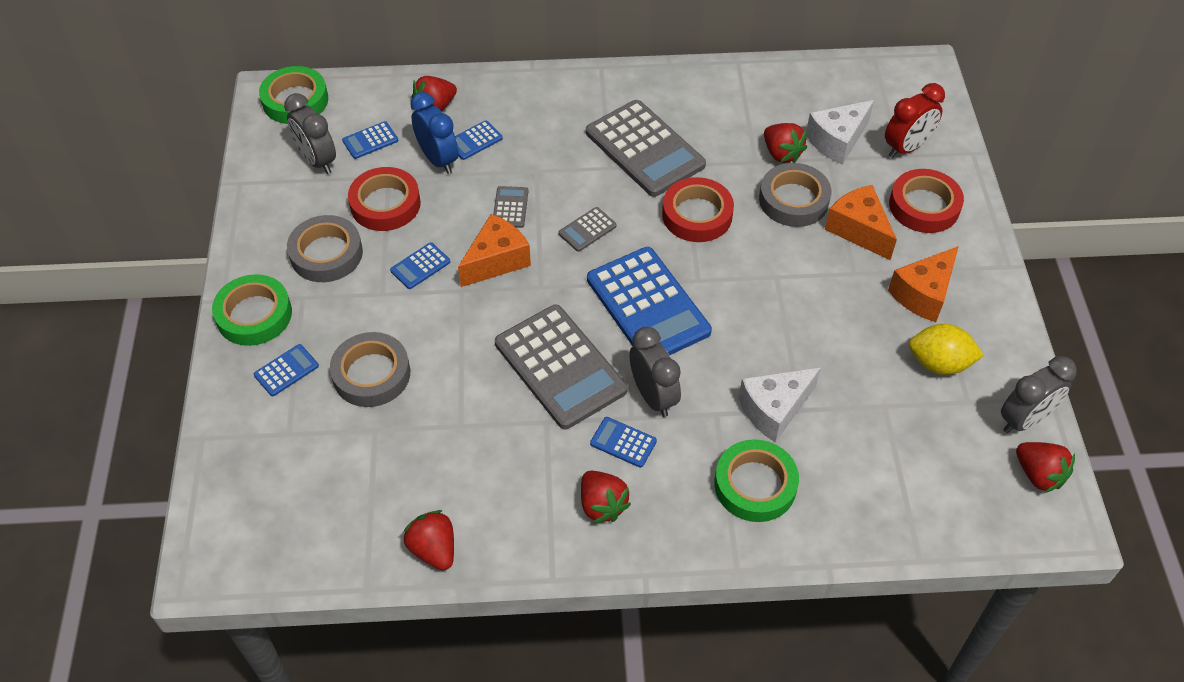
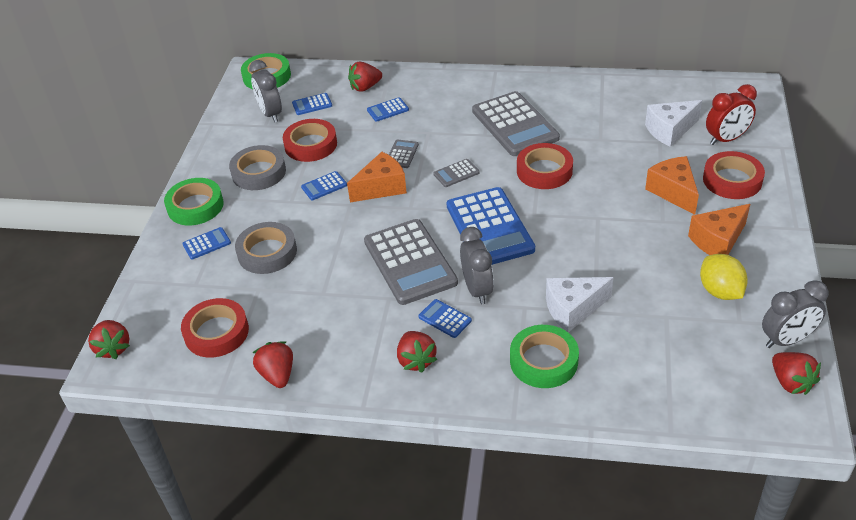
camera: 15 degrees right, 10 degrees down
blue clock [411,92,459,174] -> none
grey tape [759,163,831,227] -> none
red strawberry [764,123,807,163] -> red strawberry moved to [88,320,130,359]
yellow lemon [909,324,984,375] -> yellow lemon turned 45 degrees clockwise [700,254,748,300]
none -> red tape [181,298,249,358]

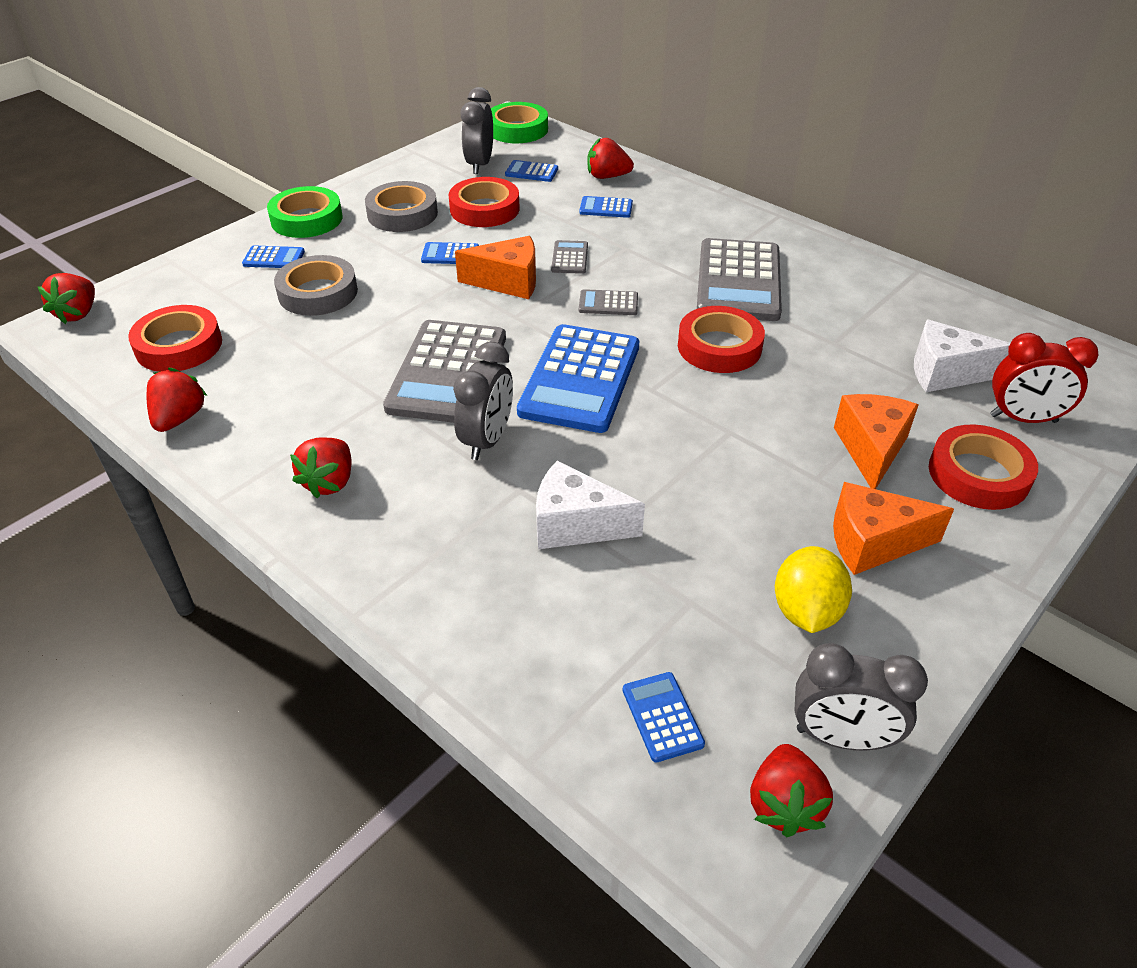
camera: 30 degrees right, 0 degrees up
grey calculator [389,139,419,168] -> grey calculator turned 45 degrees counterclockwise [551,240,588,274]
blue calculator [418,299,472,338] -> blue calculator moved to [623,672,705,762]
green tape [510,325,579,388] -> none

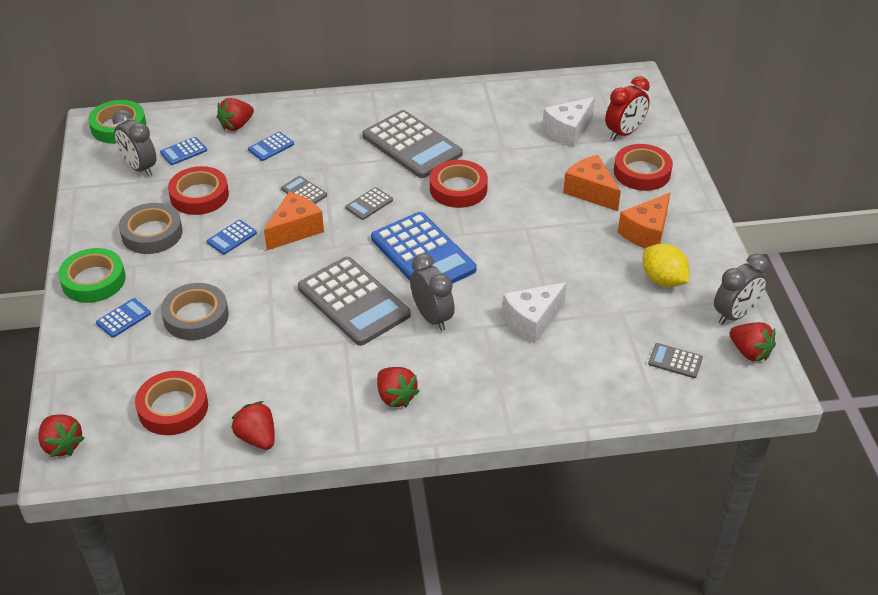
camera: 50 degrees left, 0 degrees up
blue calculator [623,672,705,762] -> grey calculator [648,343,703,378]

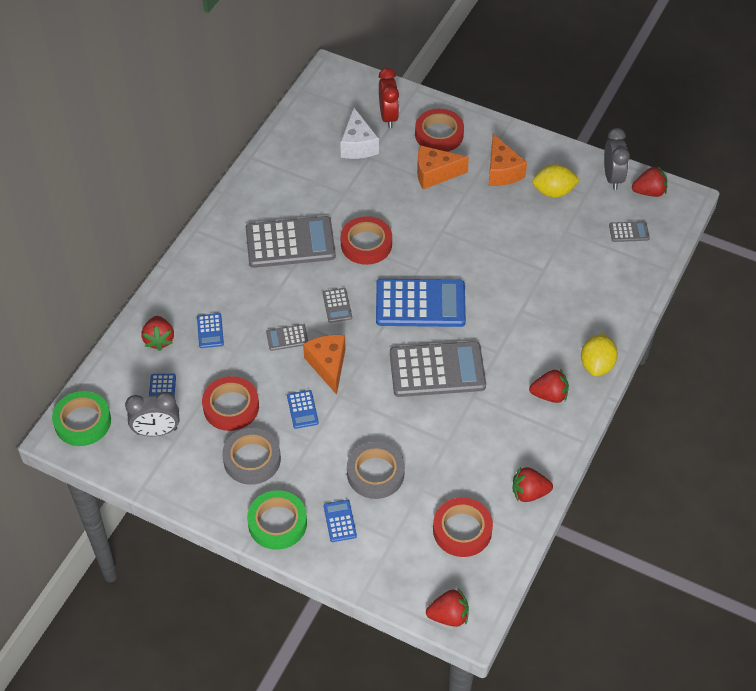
camera: 55 degrees left, 10 degrees up
grey clock [410,253,455,331] -> none
white cheese [502,282,567,344] -> none
grey calculator [648,343,703,378] -> grey calculator turned 150 degrees counterclockwise [609,221,650,242]
none -> yellow lemon [581,334,618,376]

